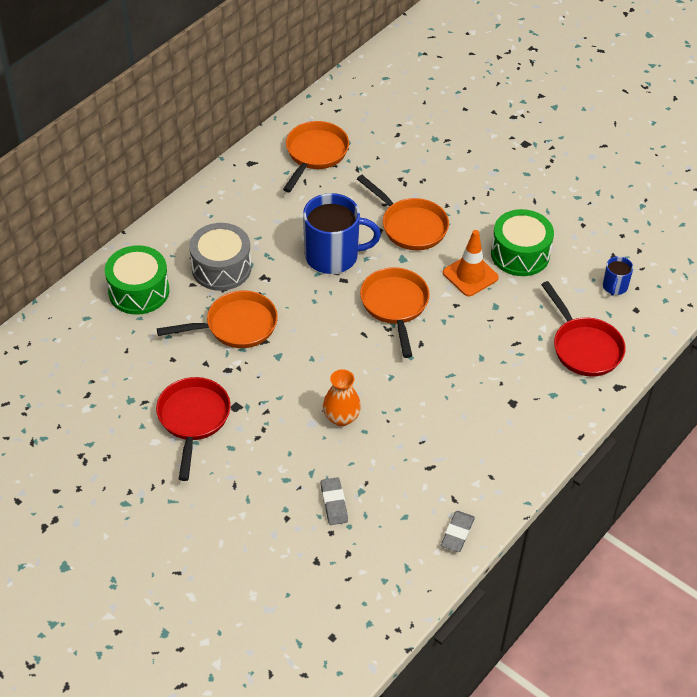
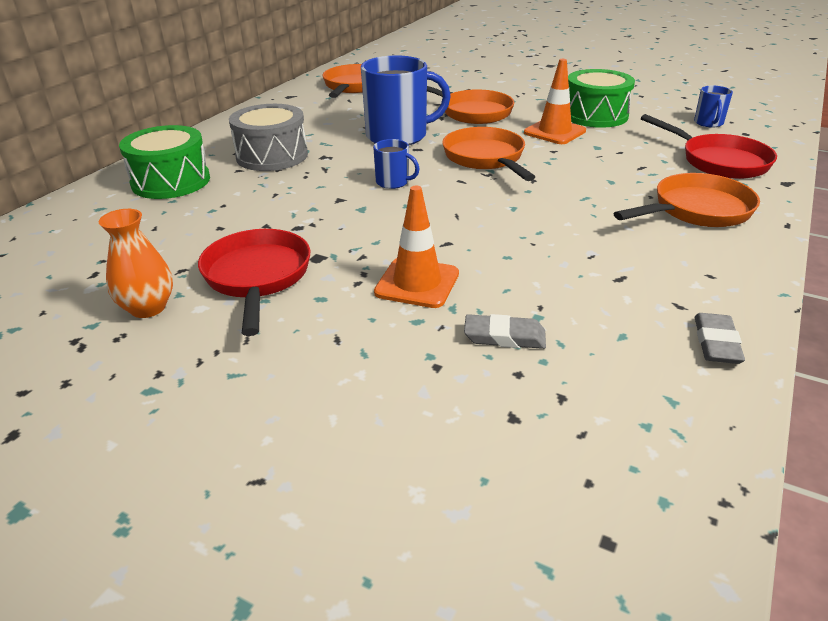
camera: 10 degrees left, 15 degrees down
orange pan [157,291,278,348] -> orange pan moved to [613,173,760,227]
grey eraser [321,477,348,525] -> grey eraser turned 60 degrees counterclockwise [464,314,546,349]
orange vase [323,369,361,426] -> orange vase moved to [99,209,173,318]
none -> blue mug [373,139,420,189]
none -> orange traffic cone [374,186,459,308]

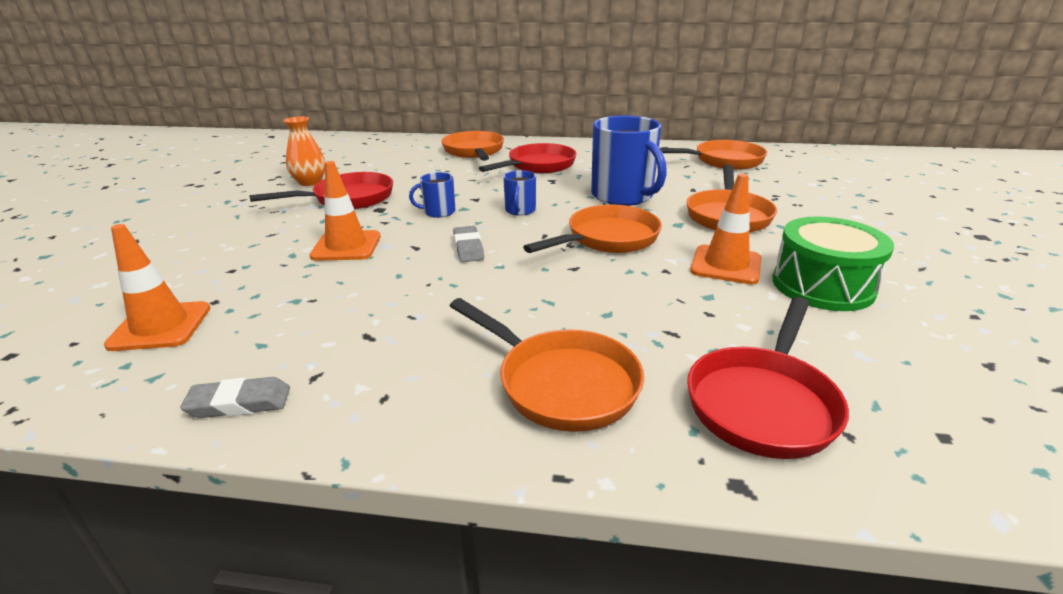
camera: 70 degrees right, 5 degrees down
green drum [119,125,210,199] -> orange pan [441,131,504,161]
grey drum [229,104,308,171] -> red pan [479,143,577,173]
grey eraser [464,314,546,349] -> grey eraser moved to [453,226,484,262]
blue mug [694,86,733,127] -> blue mug moved to [409,172,455,218]
none -> orange traffic cone [104,224,210,351]

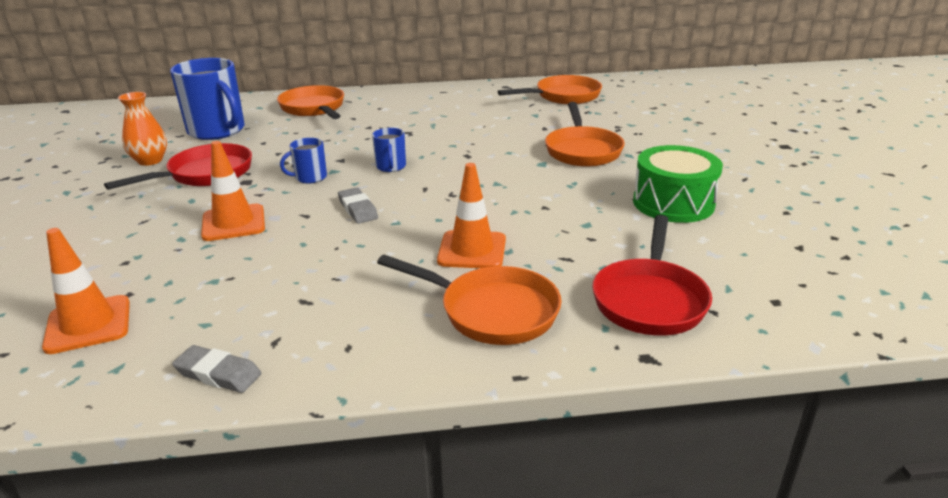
camera: 15 degrees left, 0 degrees up
grey eraser [180,377,290,418] -> grey eraser turned 45 degrees clockwise [172,345,261,393]
red pan [479,143,577,173] -> none
orange pan [523,204,662,253] -> none
blue mug [591,115,667,206] -> blue mug moved to [170,58,245,140]
orange traffic cone [690,174,761,284] -> orange traffic cone moved to [437,163,506,268]

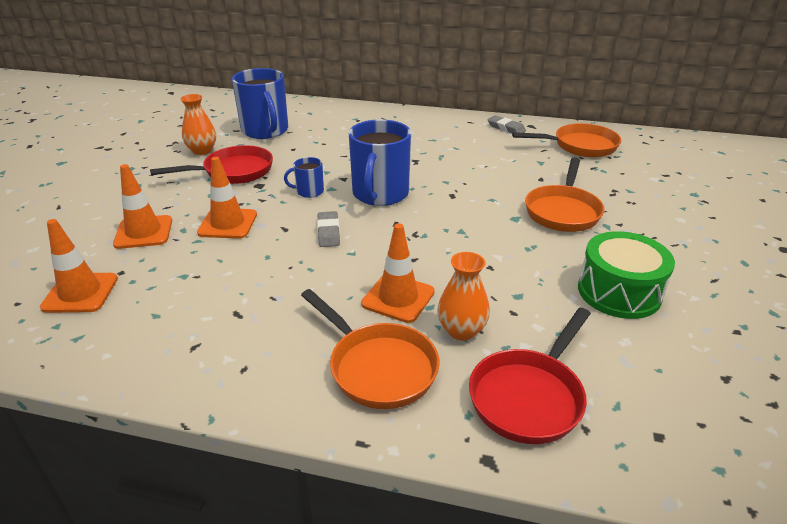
camera: 20 degrees right, 5 degrees up
grey eraser [172,345,261,393] -> grey eraser moved to [487,115,526,133]
orange pan [277,85,344,119] -> none
blue mug [372,128,406,172] -> blue mug [349,119,411,206], size x2.09
none -> orange traffic cone [113,164,172,249]
none -> orange vase [437,252,490,340]

